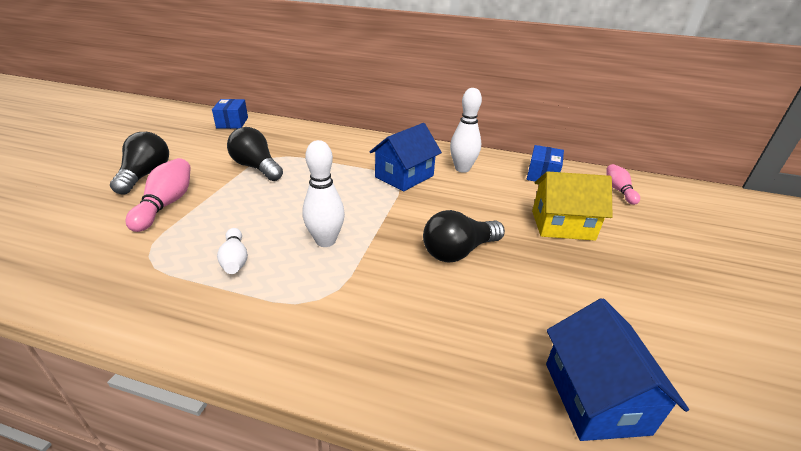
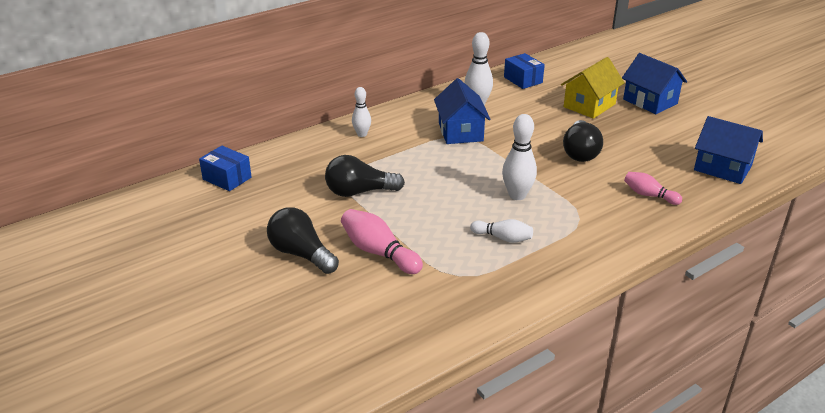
camera: 50 degrees left, 0 degrees up
pink bowling pin [606,164,640,205] -> pink bowling pin moved to [624,172,682,205]
none -> white bowling pin [352,87,371,137]
none -> blue house [622,53,687,114]

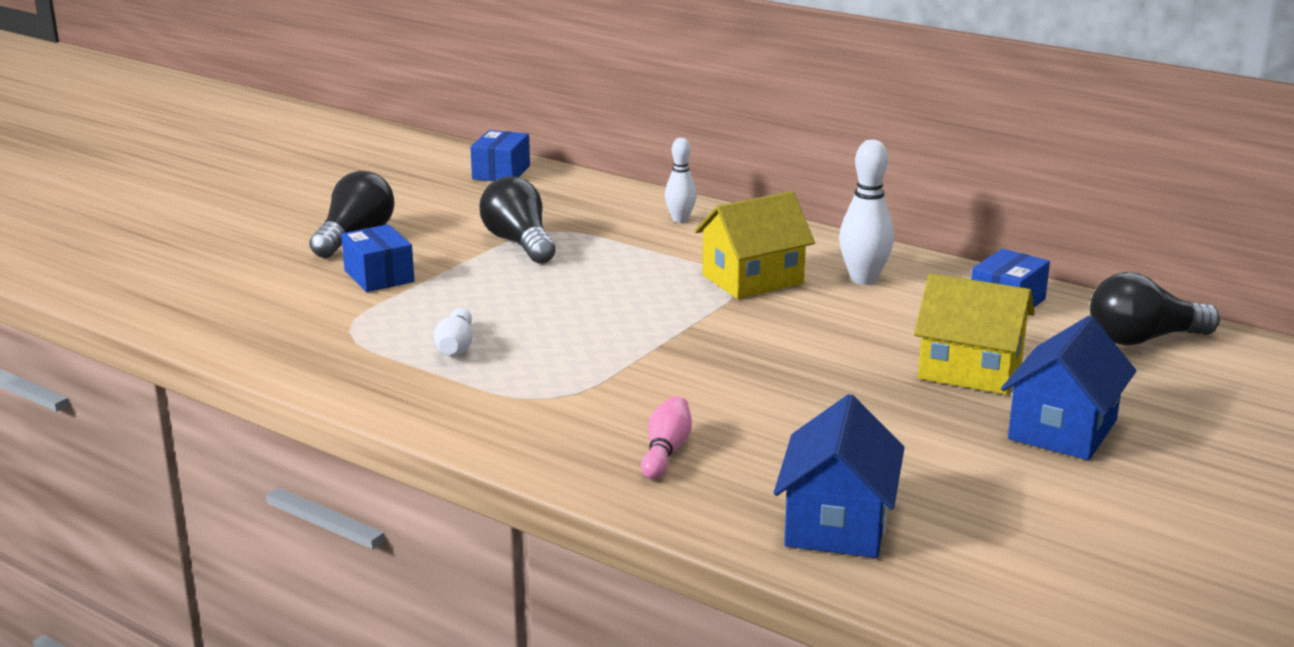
camera: 70 degrees right, 10 degrees down
pink bowling pin [341,209,423,274] -> blue box [341,224,414,292]
blue house [434,78,490,144] -> yellow house [695,191,815,299]
white bowling pin [502,114,537,200] -> none
black light bulb [563,120,603,162] -> black light bulb moved to [1090,272,1220,346]

